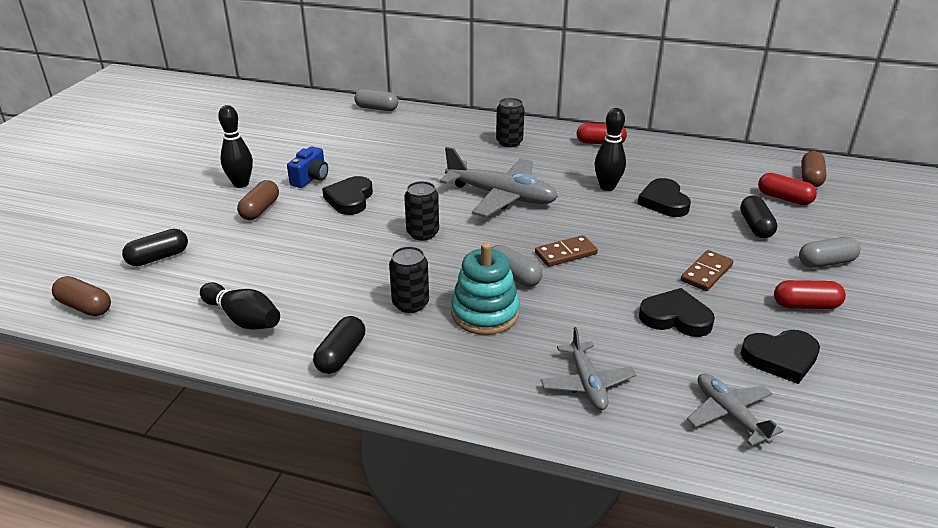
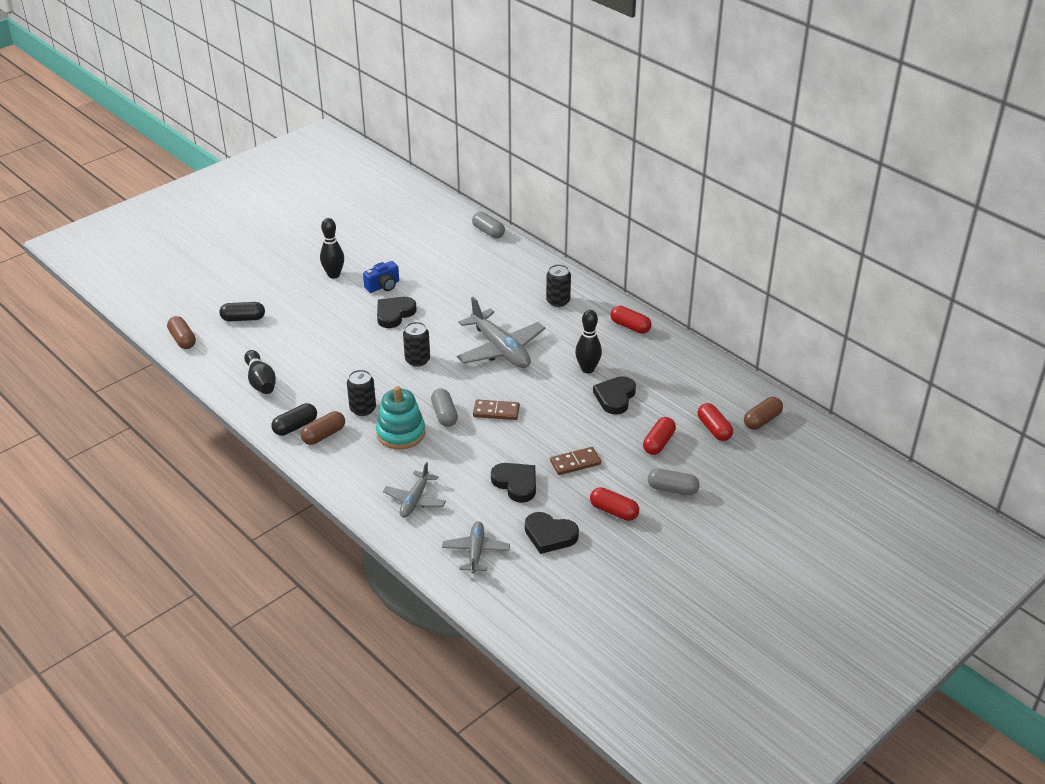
camera: 30 degrees right, 5 degrees up
brown capsule [237,180,279,220] -> brown capsule moved to [300,411,345,445]
black capsule [740,196,777,239] -> red capsule [643,417,676,455]

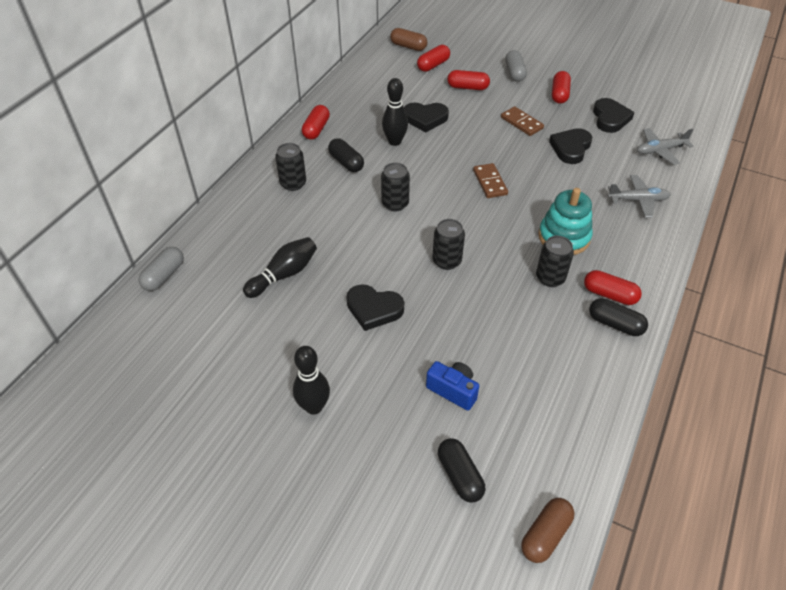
camera: 110 degrees left, 10 degrees up
black bowling pin [244,350,276,394] -> black bowling pin moved to [243,237,317,298]
brown capsule [300,411,345,445] -> red capsule [584,270,642,305]
blue camera [363,261,399,293] -> blue camera moved to [426,361,479,411]
grey capsule [431,388,458,427] -> none
grey plane [457,297,546,368] -> black can [381,162,410,211]
none -> black capsule [328,138,364,172]

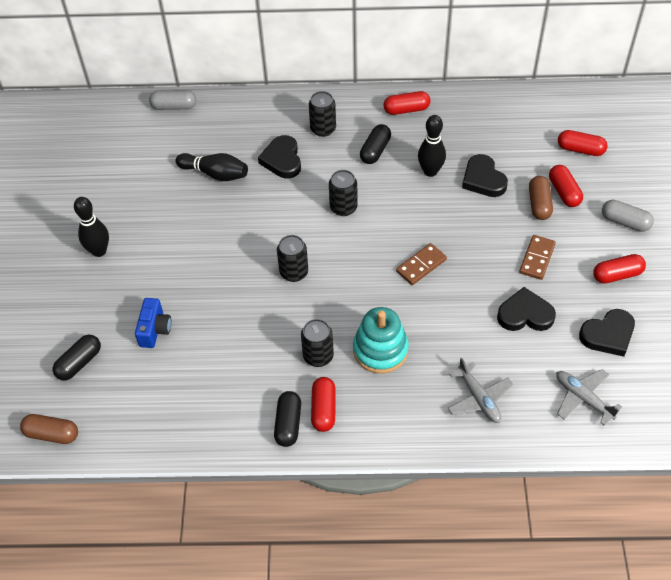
camera: 65 degrees right, 5 degrees up
black heart [346,285,404,331] -> black heart moved to [258,135,301,179]
brown capsule [390,28,427,51] -> brown capsule moved to [529,176,553,220]
grey capsule [505,50,527,82] -> grey capsule turned 60 degrees clockwise [602,200,654,232]

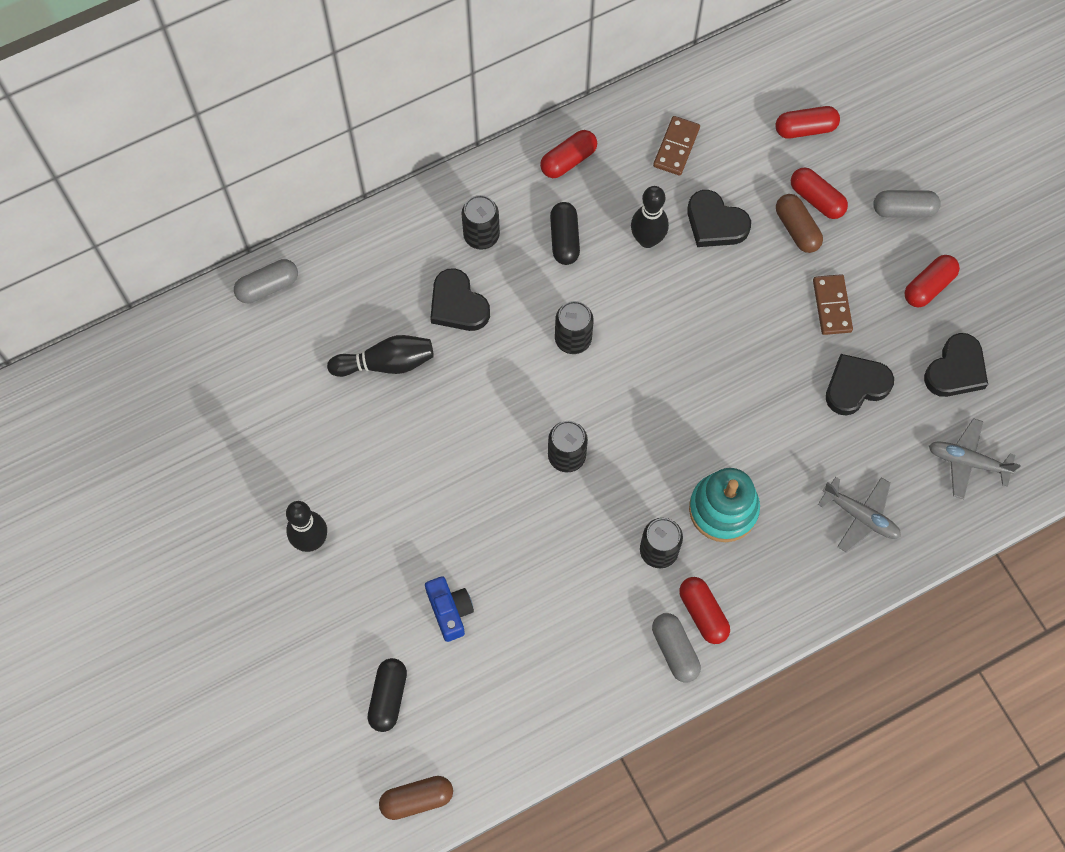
camera: 30 degrees left, 15 degrees up
black capsule [274,391,301,447] -> grey capsule [652,613,701,682]
brown domino [396,243,447,285] -> brown domino moved to [653,116,700,176]

